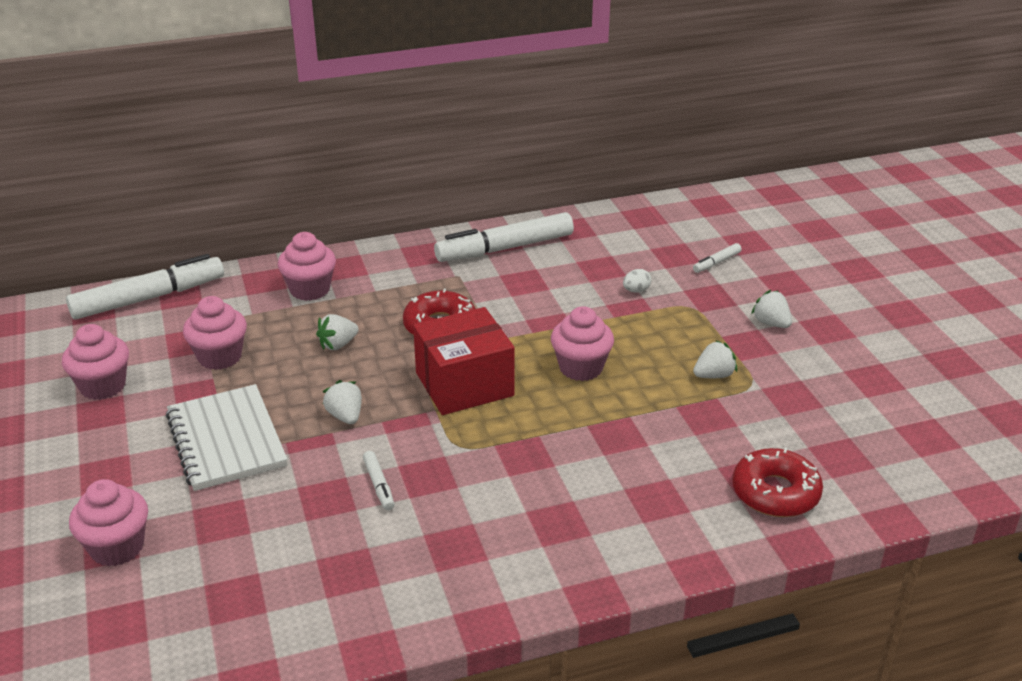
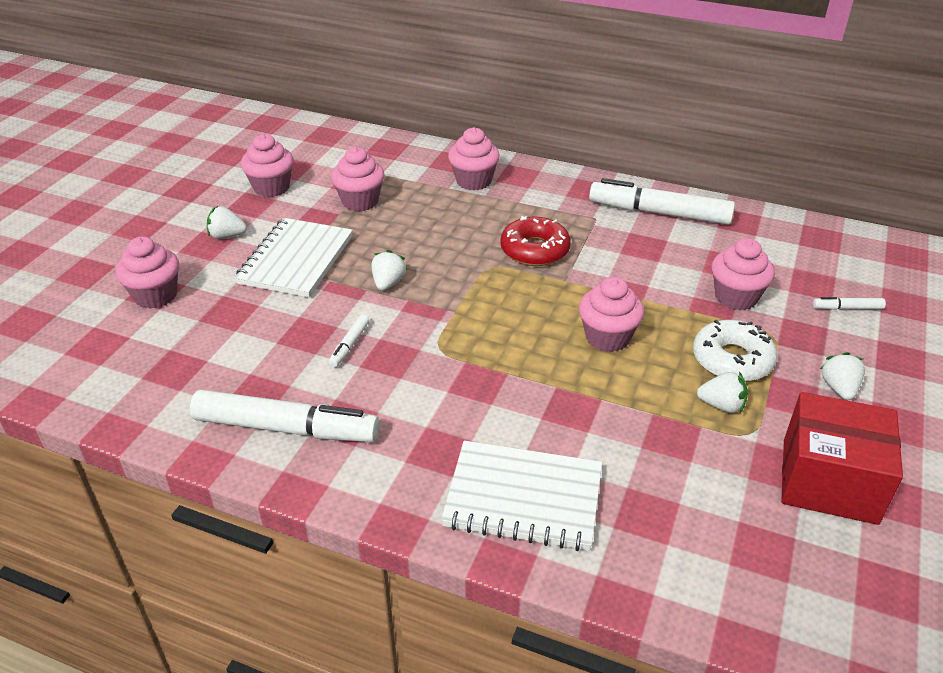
camera: 40 degrees right, 5 degrees up
white marker [66,254,224,320] -> white marker moved to [190,390,379,442]
white strawberry [316,314,359,350] -> white strawberry moved to [207,206,247,239]
red box [413,307,515,415] -> red box moved to [781,392,903,525]
white egg [623,269,651,292] -> pink cupcake [712,238,775,310]
red donut [732,447,823,517] -> none
none -> white notebook [441,441,602,551]
none -> white donut [693,320,777,382]

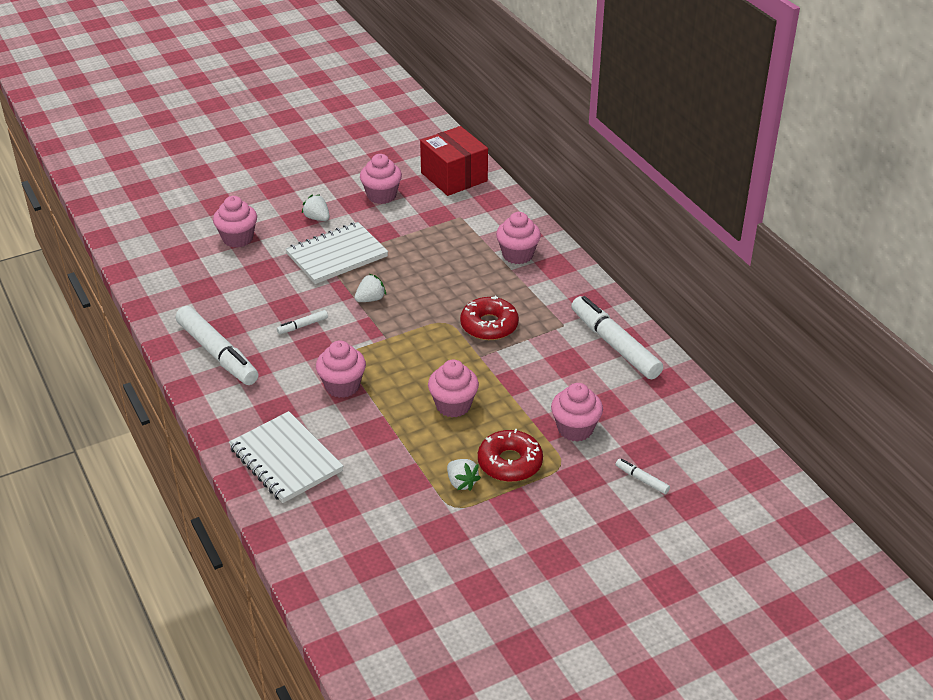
camera: 40 degrees right, 0 degrees up
pink cupcake [331,147,384,211] -> pink cupcake moved to [316,340,366,398]
white donut [693,320,777,382] -> red donut [478,429,543,482]
red box [781,392,903,525] -> red box moved to [420,126,488,196]
white strawberry [820,352,865,400] -> none

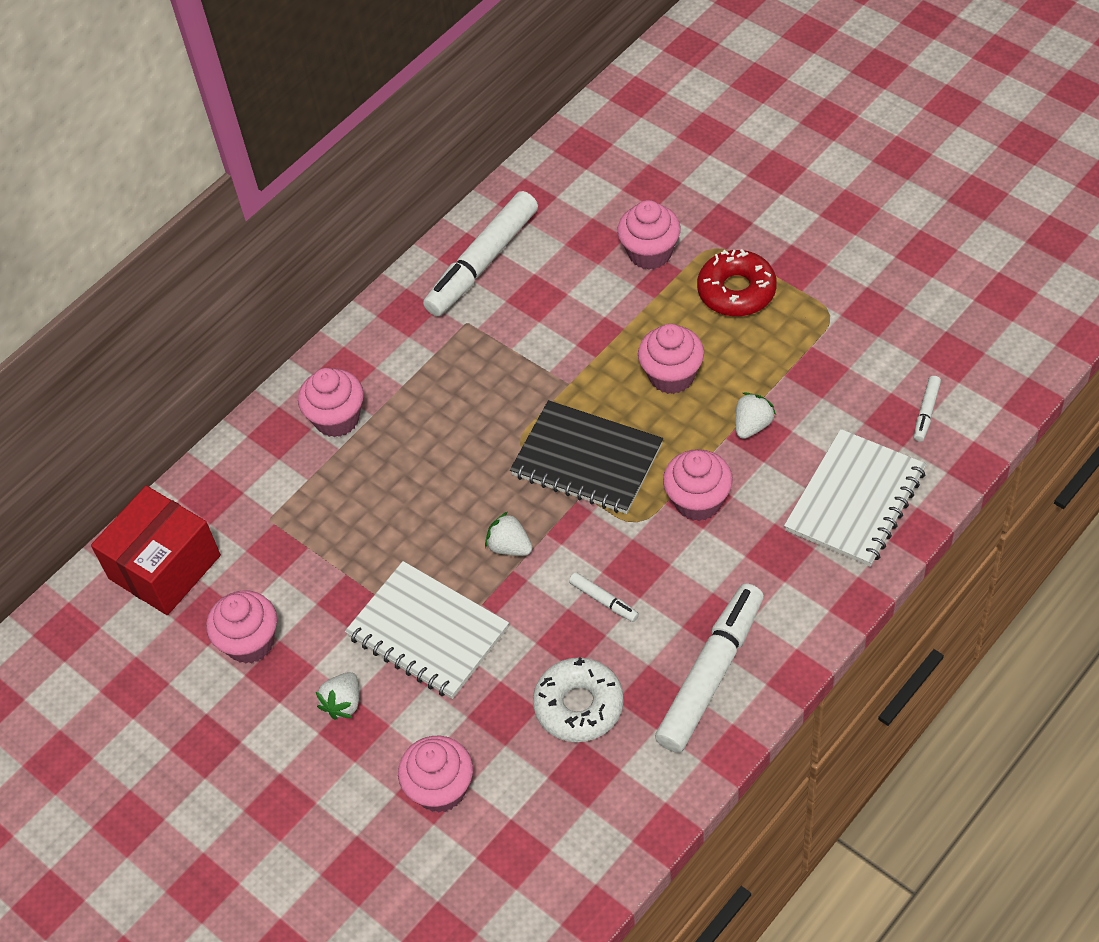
camera: 105 degrees left, 15 degrees up
white strawberry [447,459,481,491] -> white strawberry moved to [735,392,776,439]
red donut [460,296,519,340] -> none
white marker [616,459,670,494] -> white marker moved to [914,376,941,442]
none -> black notebook [510,400,663,514]
none -> white donut [533,657,624,742]

